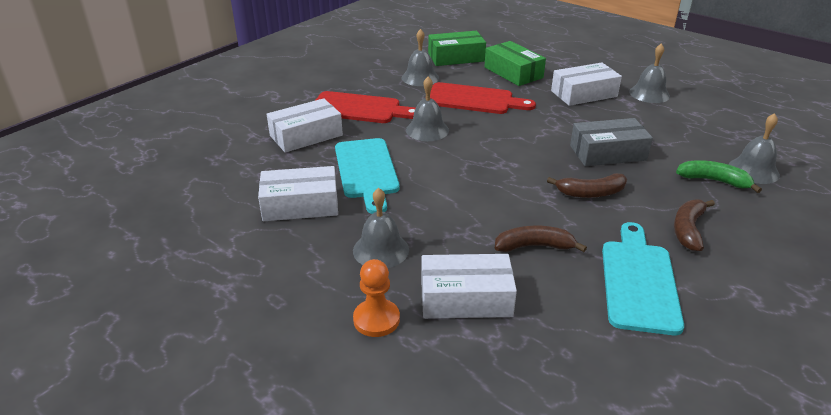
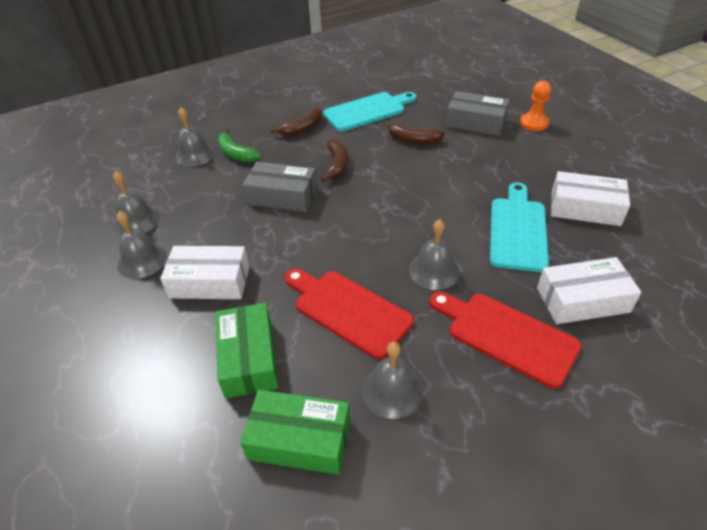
camera: 155 degrees left, 10 degrees up
grey bell [353,188,409,268] -> grey bell moved to [113,171,160,235]
white box [421,254,517,319] -> grey box [446,91,510,136]
brown banana [547,173,627,198] -> brown banana turned 75 degrees clockwise [321,139,349,182]
turquoise cutting board [602,222,684,335] -> turquoise cutting board turned 150 degrees counterclockwise [323,92,417,131]

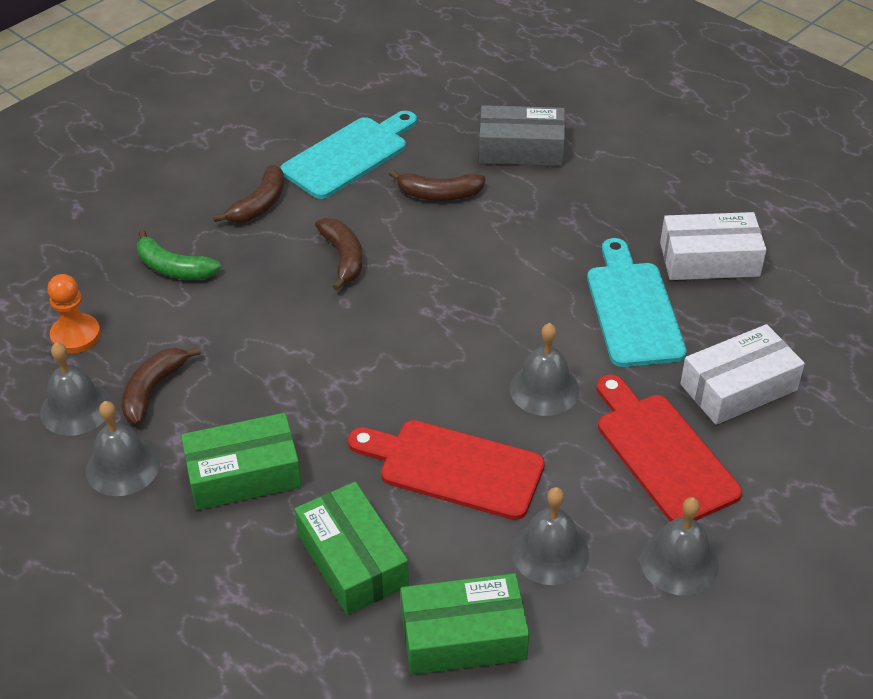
camera: 20 degrees left, 0 degrees up
white box [160,246,250,299] -> green box [181,413,302,510]
grey bell [175,107,215,167] -> grey bell moved to [640,497,719,596]
grey box [242,162,317,212] -> none
red cutting board [429,292,581,389] -> red cutting board turned 45 degrees clockwise [596,374,742,522]
orange pawn [520,81,551,131] -> orange pawn moved to [47,274,101,353]
none -> brown banana [122,347,201,425]

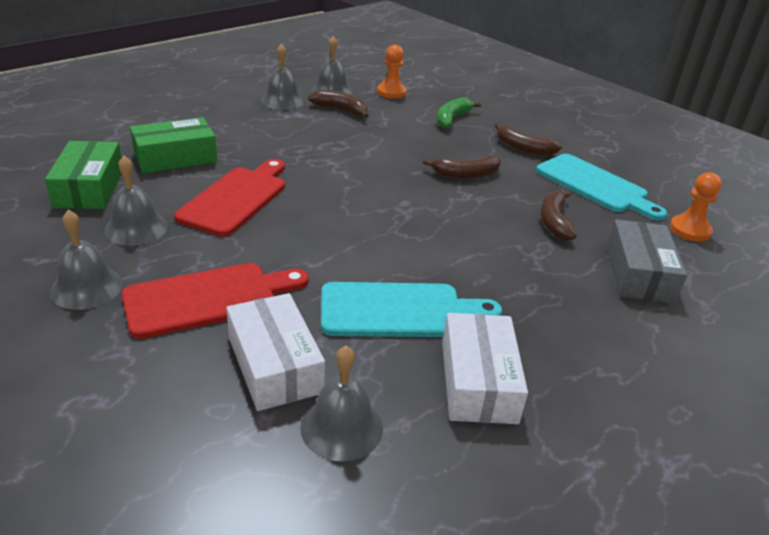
camera: 90 degrees right, 10 degrees down
green box [181,413,302,510] -> none
grey bell [509,323,580,416] -> grey bell moved to [300,346,383,461]
none -> orange pawn [670,172,722,242]

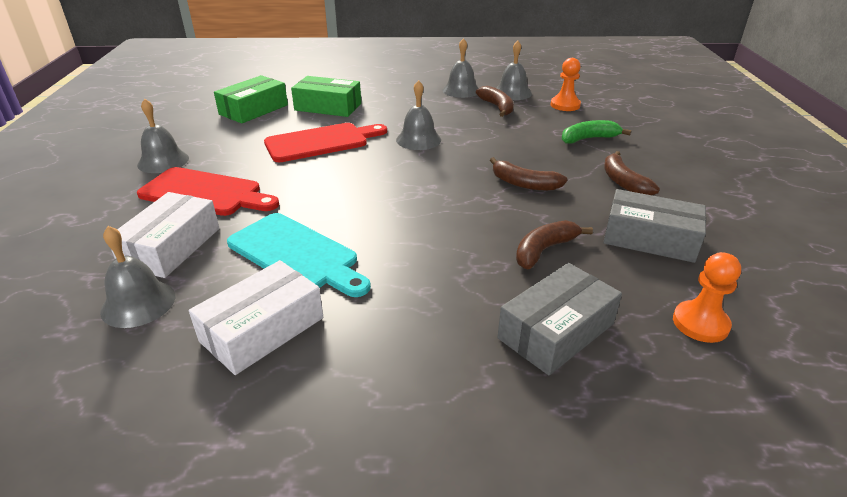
camera: 45 degrees right, 0 degrees up
grey bell [104,156,168,246] -> grey bell moved to [396,80,441,150]
turquoise cutting board [536,154,667,221] -> grey box [603,189,706,263]

